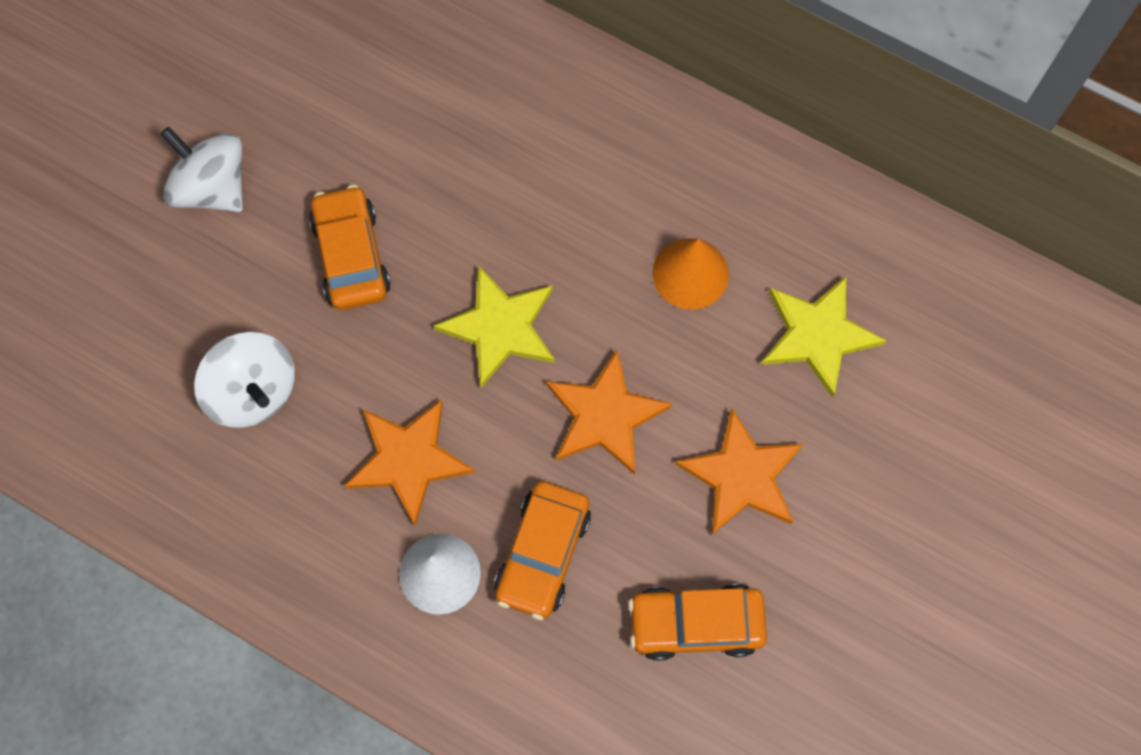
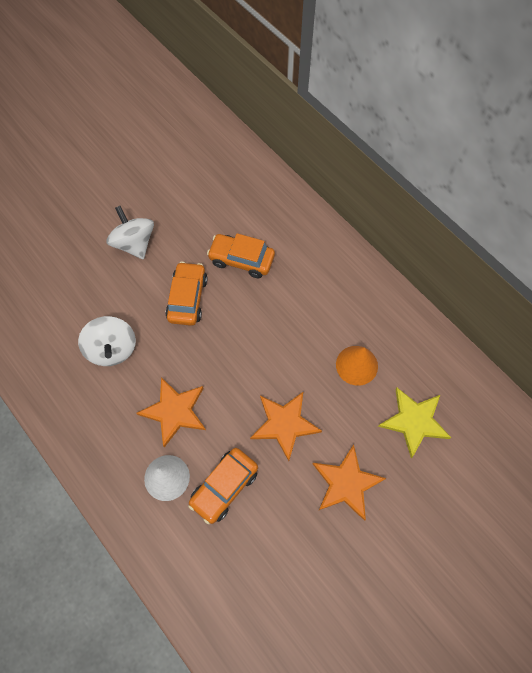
camera: 20 degrees right, 5 degrees down
yellow star [433,265,555,388] -> none
orange car [628,584,767,661] -> orange car moved to [207,233,275,278]

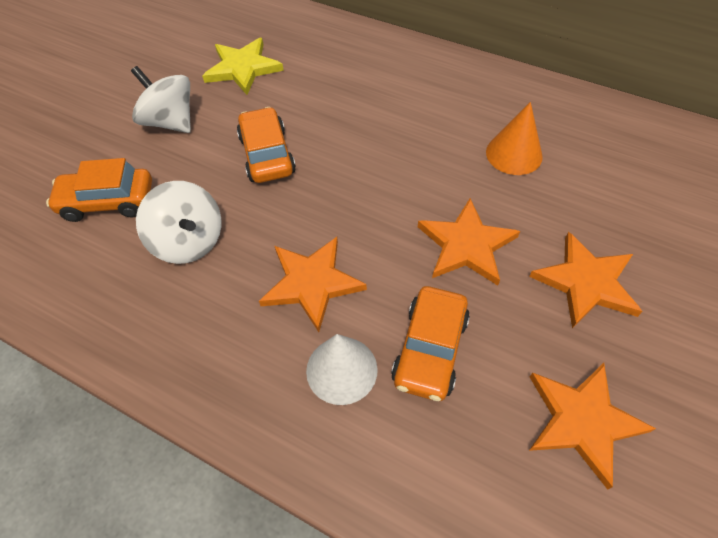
camera: 20 degrees left, 10 degrees down
orange car [207,233,275,278] -> orange car moved to [46,158,152,222]
yellow star [378,388,452,458] -> yellow star moved to [202,38,284,95]
none -> orange star [529,363,656,490]

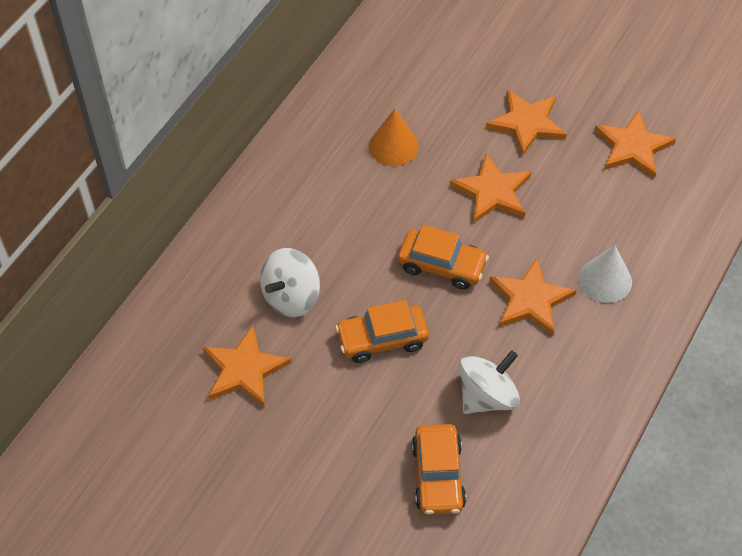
camera: 90 degrees left, 0 degrees up
white spinning top [131,66,191,133] -> white spinning top moved to [260,248,320,317]
yellow star [202,38,284,95] -> orange star [203,325,291,408]
orange car [391,286,470,401] -> orange car moved to [398,225,489,290]

